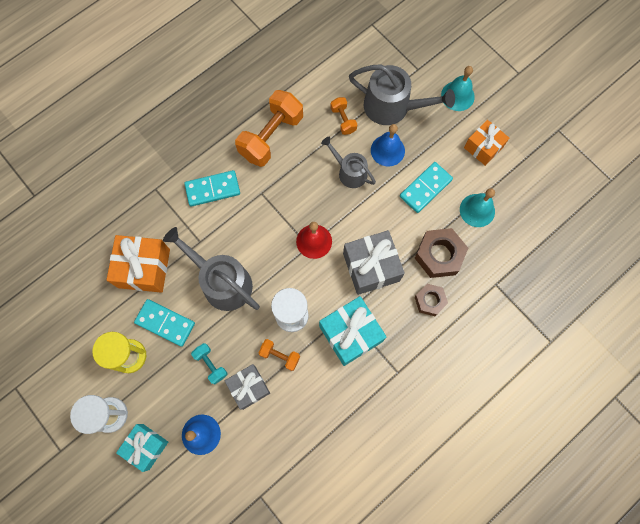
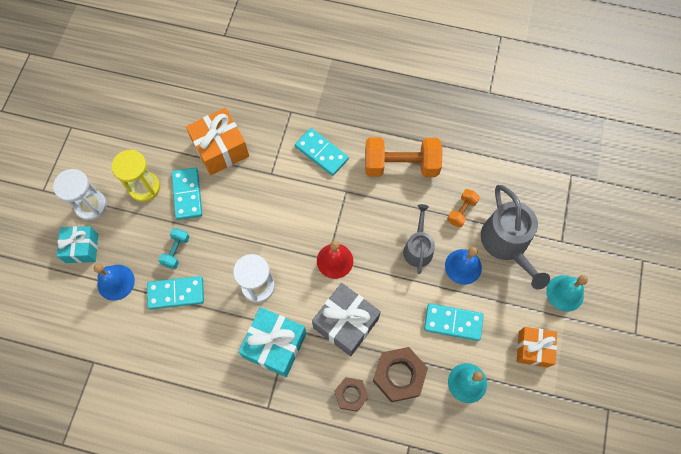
camera: 55 degrees right, 5 degrees down
grey watering can [163,227,260,311] -> none
grey gift [225,364,270,410] -> turquoise domino [147,276,204,309]
orange dumbbell [259,339,300,371] -> none

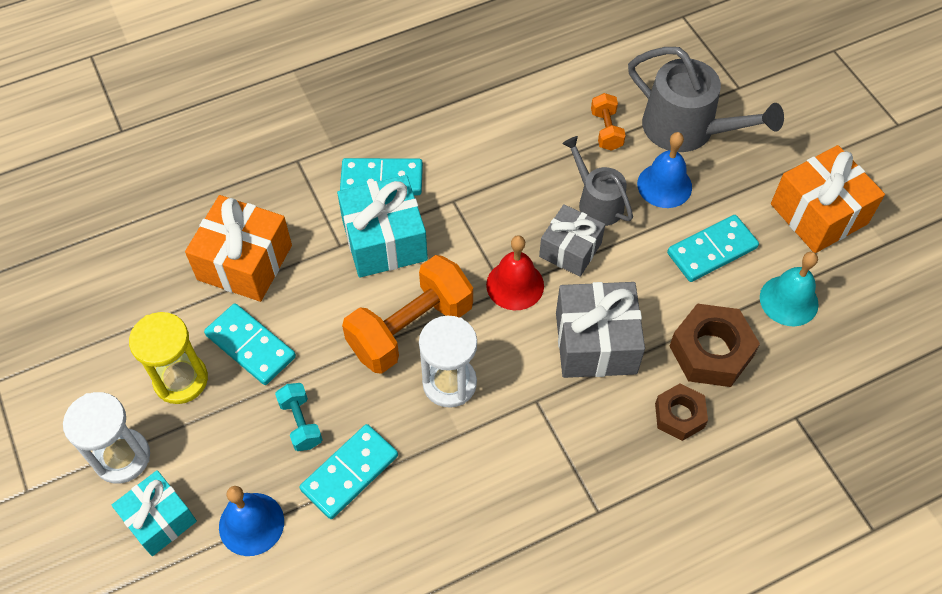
camera: 40 degrees left, 10 degrees down
turquoise gift [238,307,307,377] -> turquoise gift moved to [337,175,428,278]
orange dumbbell [365,137,443,177] -> orange dumbbell moved to [342,255,473,374]
orange gift [517,327,557,367] -> orange gift [771,145,885,253], size x1.51
turquoise bell [546,275,588,312] -> none
none -> grey gift [539,204,605,277]

